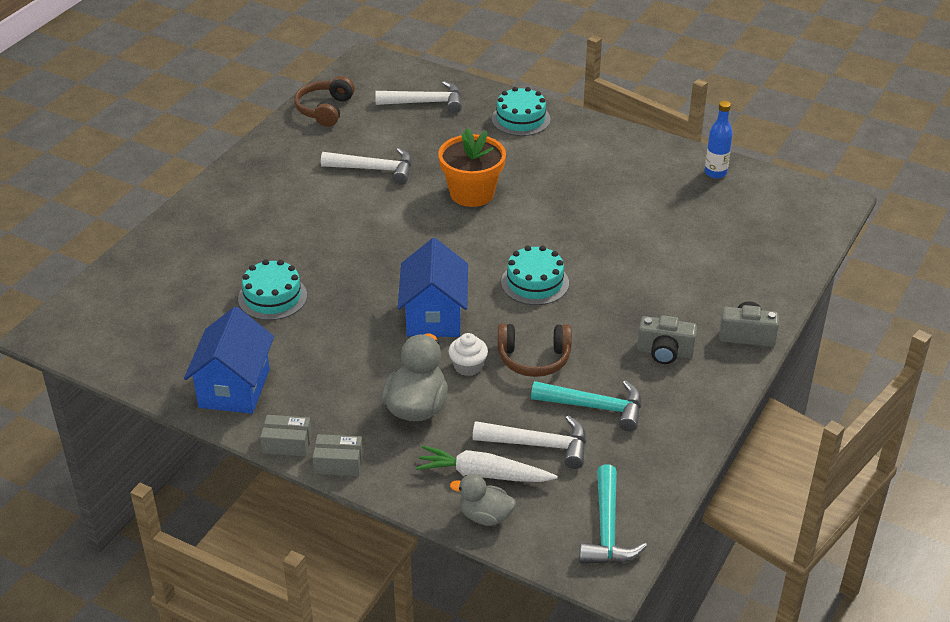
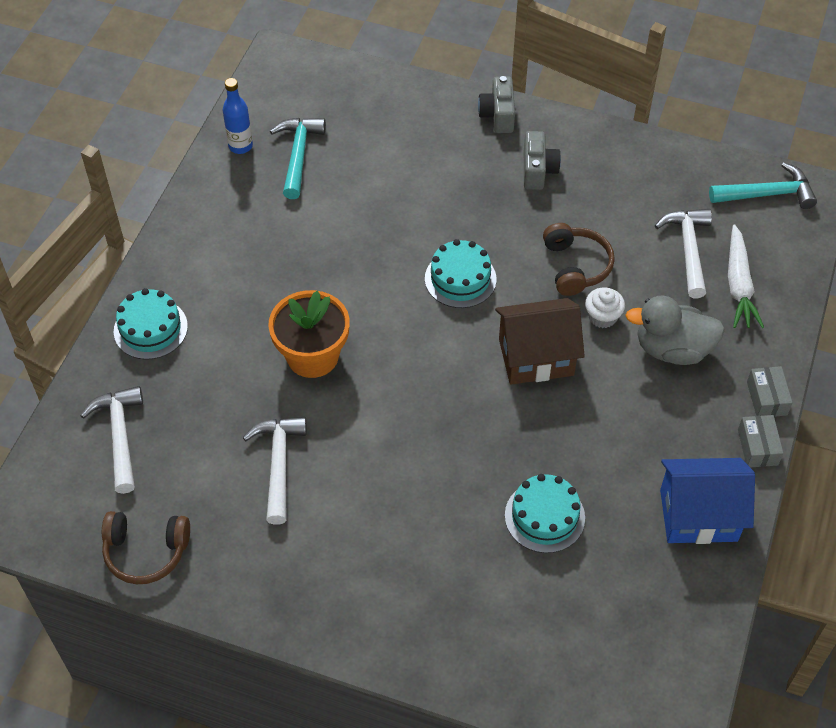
camera: 100 degrees left, 15 degrees up
blue house [398,238,468,337] -> brown house [495,298,585,385]
grey duck [450,474,516,526] -> none
turquoise hammer [531,380,641,432] -> turquoise hammer moved to [270,118,326,199]

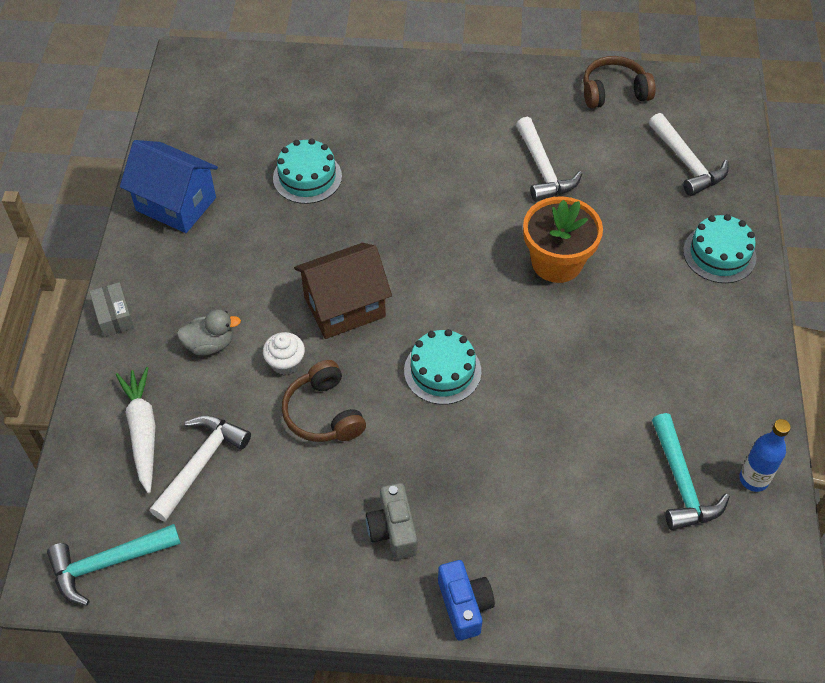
camera: 165 degrees right, 0 degrees up
grey camera [478,76,515,133] -> blue camera [438,560,495,641]
grey duck [625,295,725,365] -> grey duck [177,309,241,356], size x0.64
white hammer [655,209,712,298] -> white hammer turned 135 degrees counterclockwise [149,416,251,522]
blue house [660,458,755,544] -> blue house turned 45 degrees clockwise [120,140,218,233]
grey box [738,415,783,467] -> none

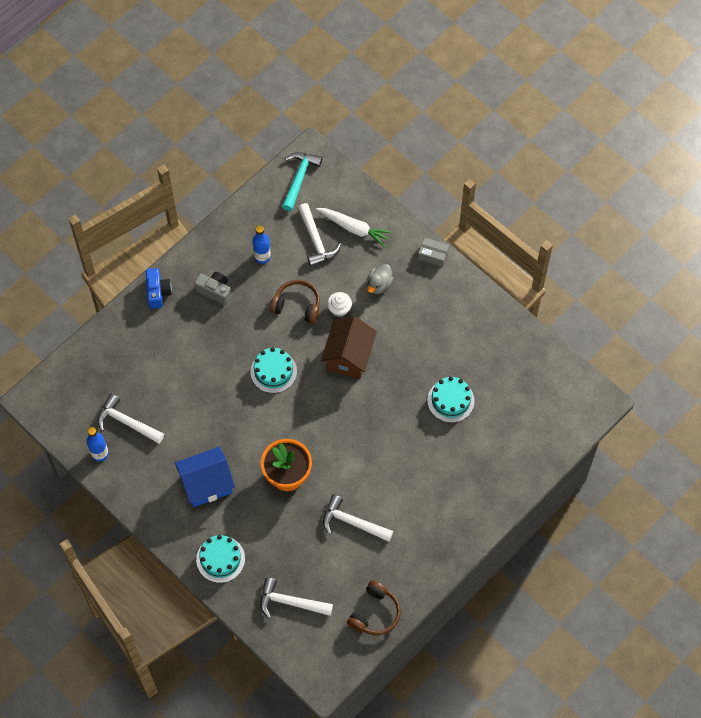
camera: 130 degrees right, 10 degrees up
blue house [120,140,218,233] -> blue house moved to [175,446,235,507]
blue camera [438,560,495,641] -> blue camera turned 120 degrees counterclockwise [146,268,172,309]
turquoise hammer [652,413,730,530] -> white hammer [97,394,164,444]
none -> blue bottle [253,225,271,264]

